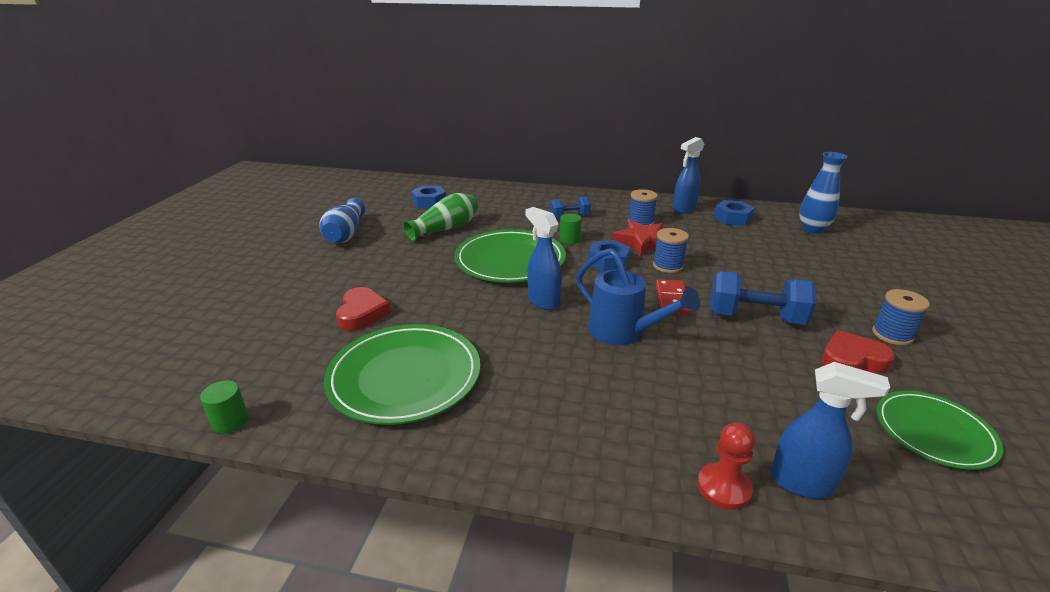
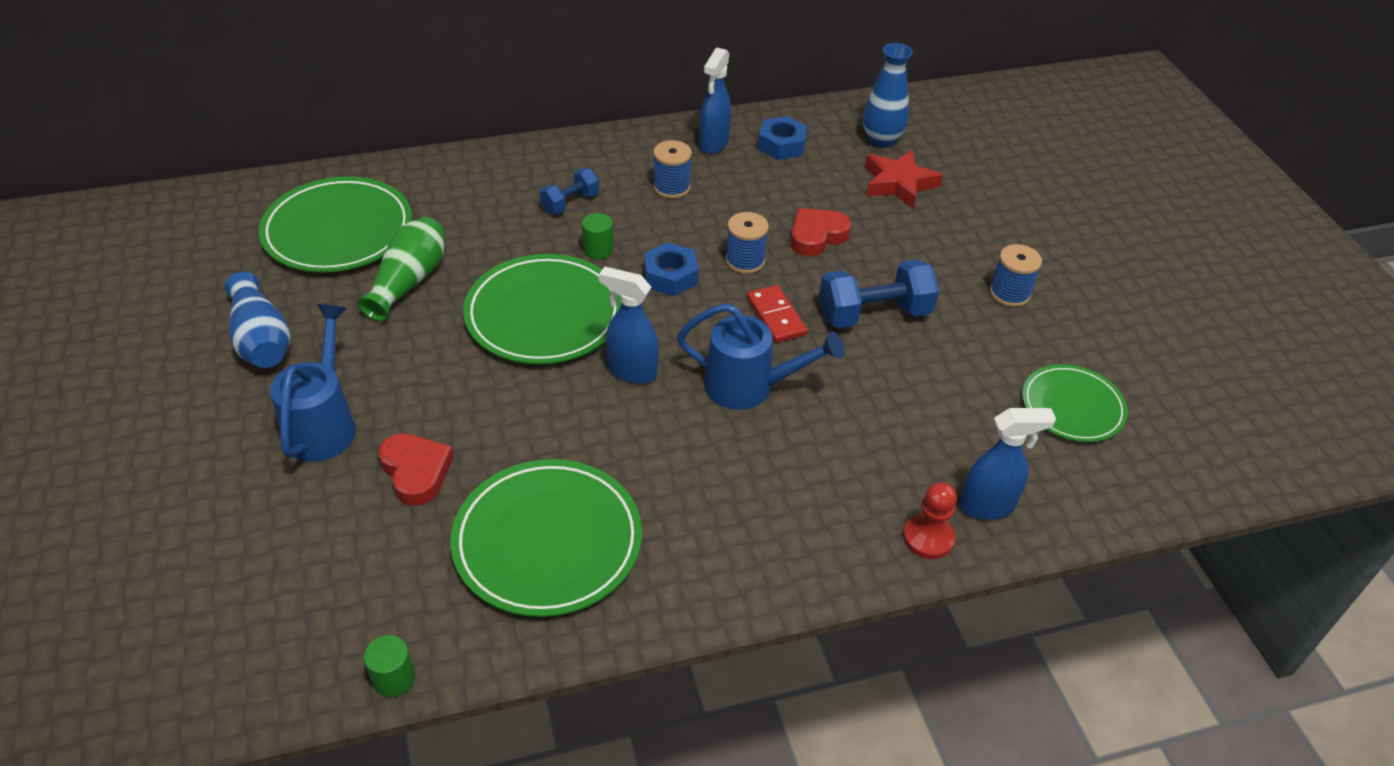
camera: 30 degrees left, 15 degrees up
blue nut [411,186,446,209] -> green plate [259,176,412,273]
red star [612,220,664,257] -> red star moved to [865,150,943,209]
red heart [821,330,895,373] -> red heart moved to [790,208,851,256]
none -> blue watering can [270,304,356,461]

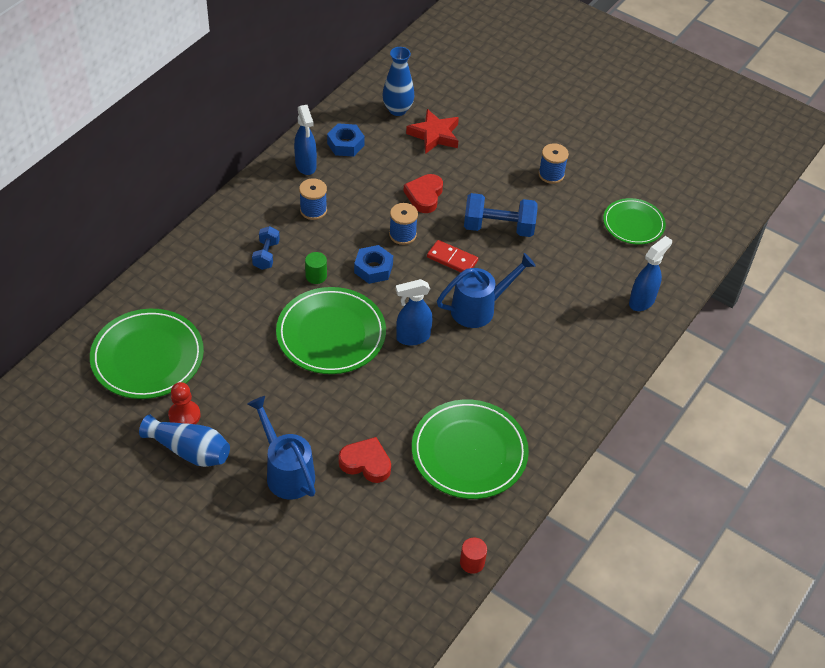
camera: 40 degrees left, 5 degrees up
green vase [357,217,445,322] -> none
green cylinder [364,635,415,697] -> red cylinder [460,538,487,574]
blue dumbbell [819,260,939,328] -> blue dumbbell turned 60 degrees clockwise [464,193,538,237]
red pawn [903,482,957,559] -> red pawn moved to [168,382,201,424]

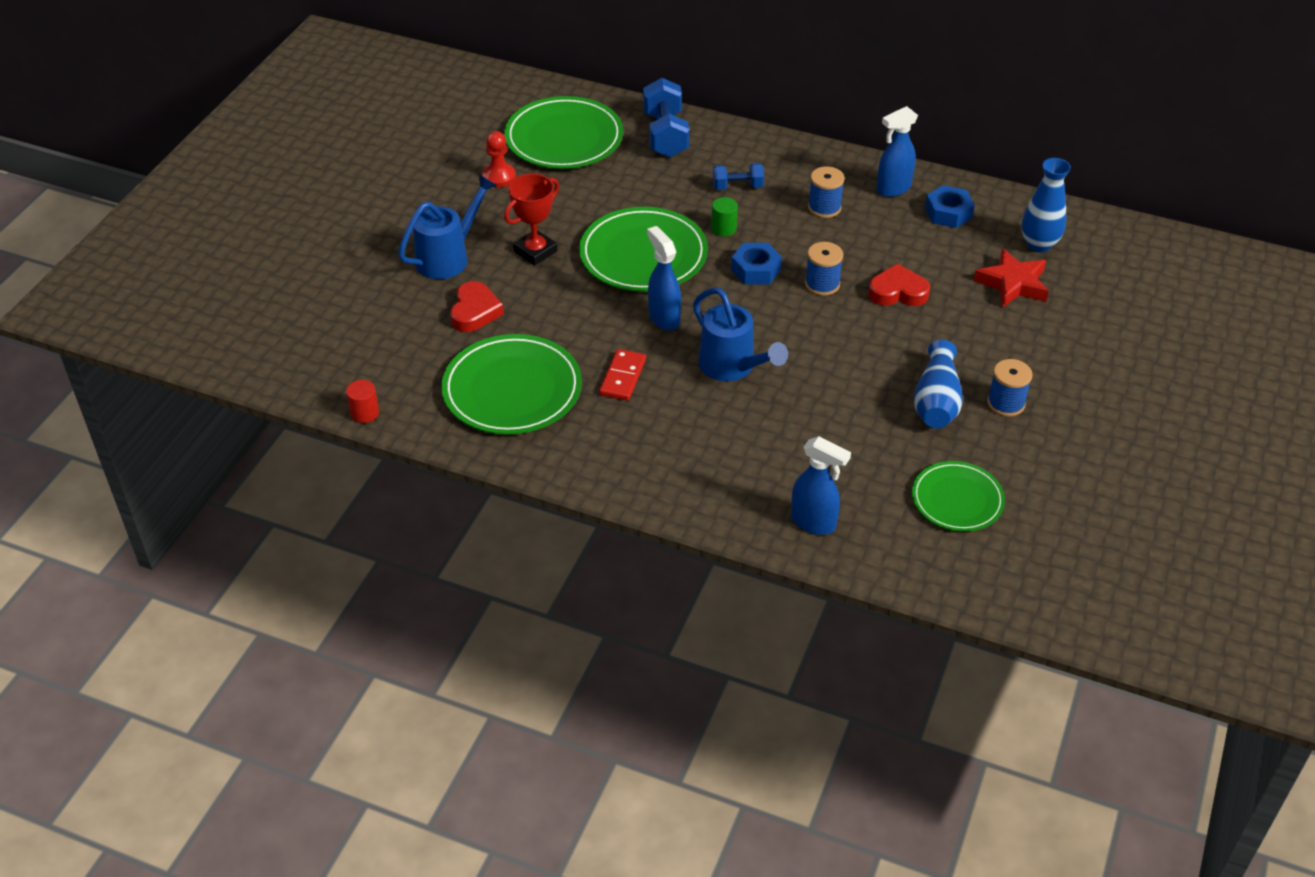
camera: 80 degrees right, 5 degrees down
blue vase [139,415,230,467] -> blue vase moved to [914,340,963,429]
red domino [427,240,478,272] -> red domino moved to [599,349,646,401]
blue dumbbell [464,193,538,237] -> blue dumbbell moved to [643,78,689,157]
none -> red trophy [504,174,560,265]

